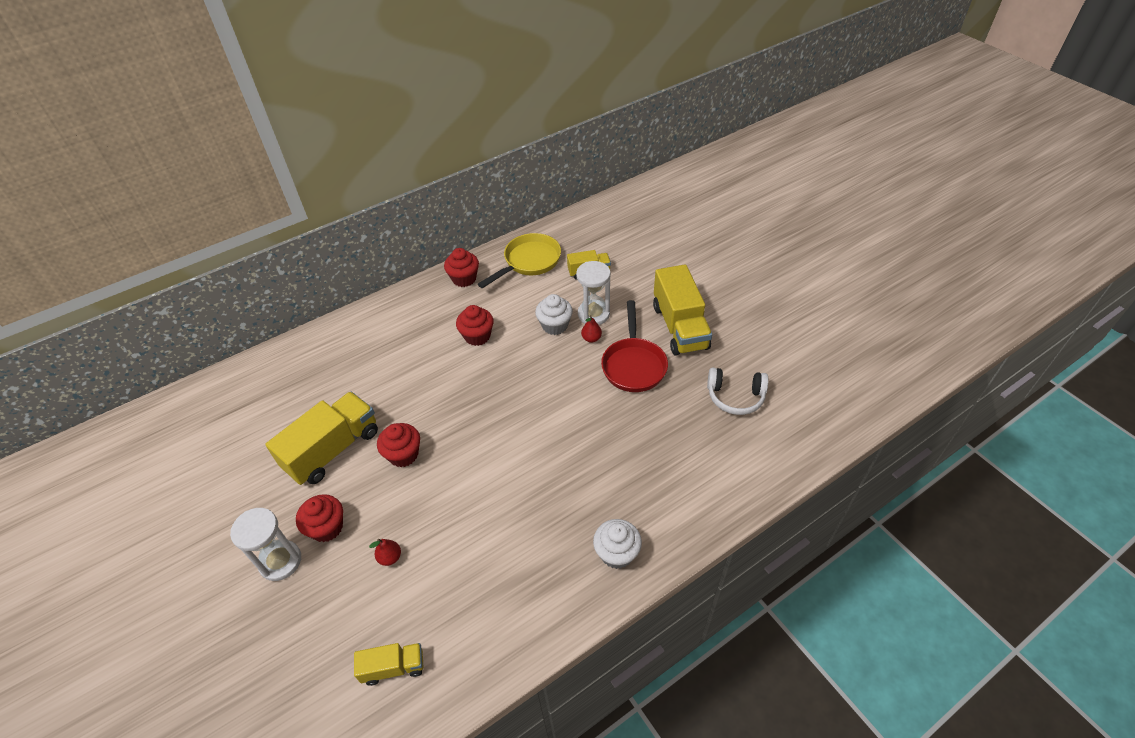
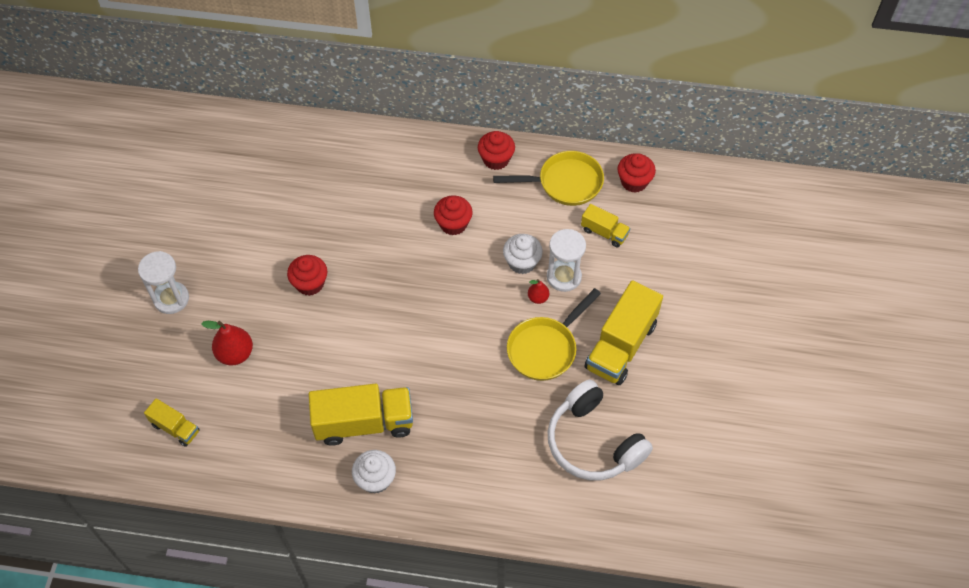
camera: 40 degrees right, 10 degrees up
yellow truck [265,392,378,485] -> yellow truck moved to [309,384,413,446]
red cupcake [296,494,343,542] -> red cupcake moved to [617,153,656,193]
red pear [369,539,401,566] -> red pear [201,321,253,366], size x1.78
red pan [601,300,668,392] -> yellow pan [507,288,601,381]
white headphones [707,367,769,415] -> white headphones [548,380,653,480], size x1.56

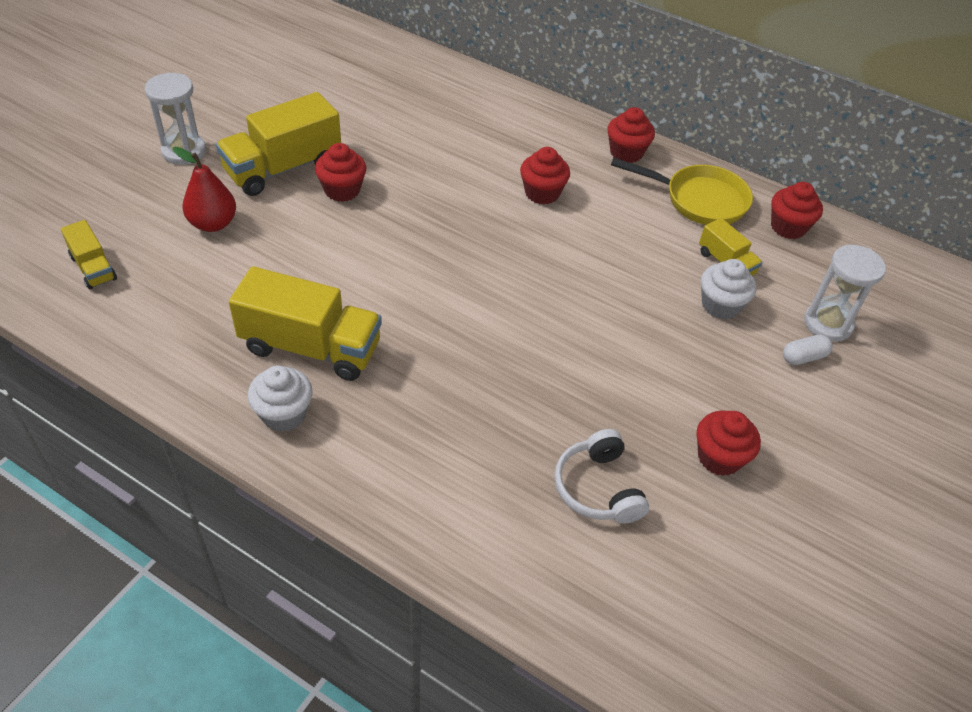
camera: 20 degrees right, 10 degrees down
white cupcake [503,234,543,274] -> white cupcake moved to [701,259,756,319]
yellow pan [507,288,601,381] -> none
red pear [528,279,549,304] -> none
white hourglass [547,229,586,292] -> white hourglass moved to [804,245,886,342]
white headphones [548,380,653,480] -> white headphones [554,429,649,524], size x0.64
yellow truck [585,280,663,385] -> yellow truck moved to [216,92,341,196]
none -> red cupcake [696,410,761,476]
none -> white capsule [783,335,833,365]

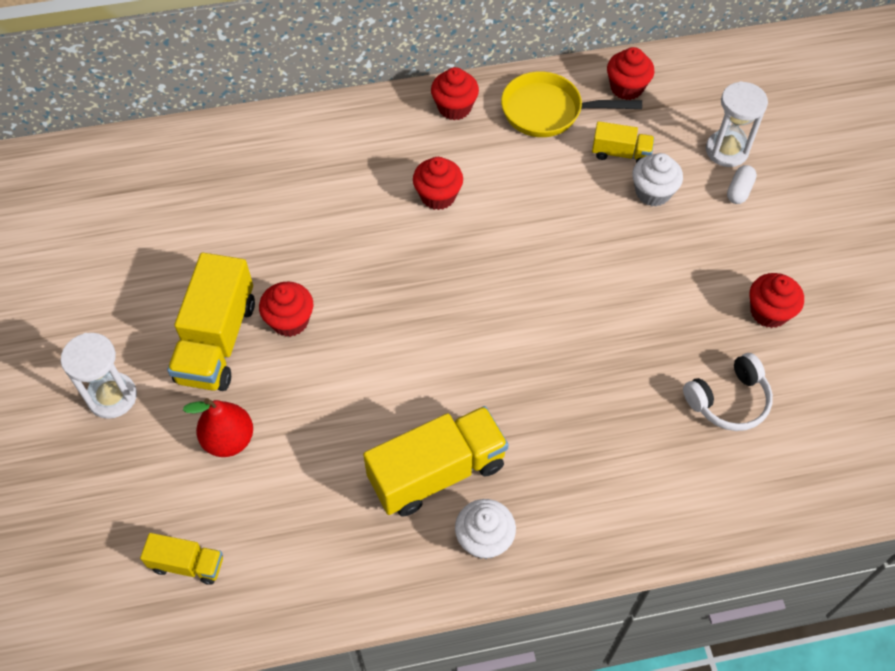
camera: 40 degrees left, 10 degrees up
white headphones [554,429,649,524] -> white headphones turned 60 degrees counterclockwise [683,353,773,431]
yellow pan [611,158,753,225] -> yellow pan turned 150 degrees counterclockwise [501,71,642,137]

